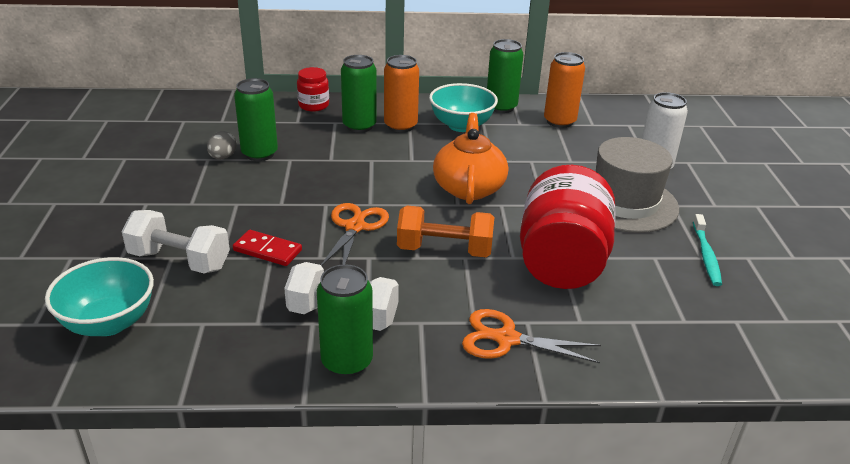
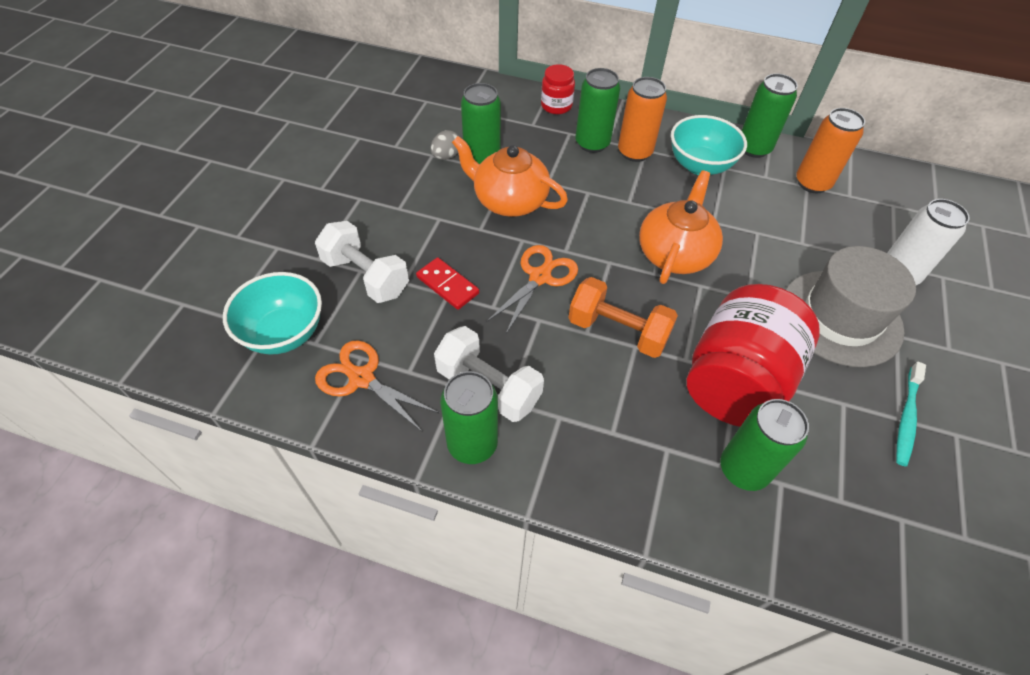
camera: 20 degrees right, 20 degrees up
orange scissors [462,309,601,363] -> orange scissors moved to [315,340,440,432]
none -> orange teapot [452,136,568,217]
none -> green can [720,399,809,491]

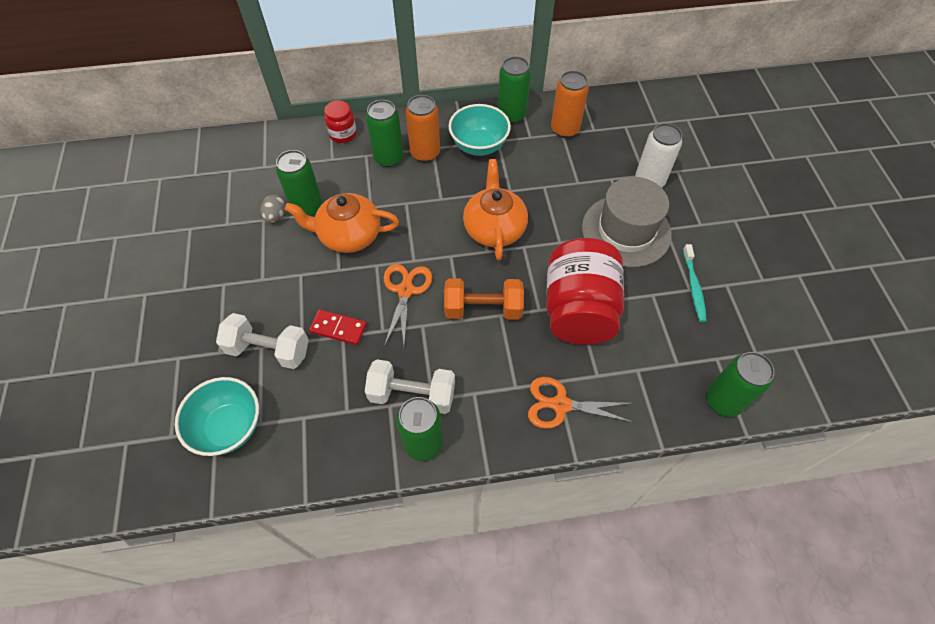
camera: 25 degrees left, 5 degrees up
orange scissors [315,340,440,432] -> orange scissors moved to [528,377,634,429]
green can [720,399,809,491] -> green can moved to [706,352,775,417]

